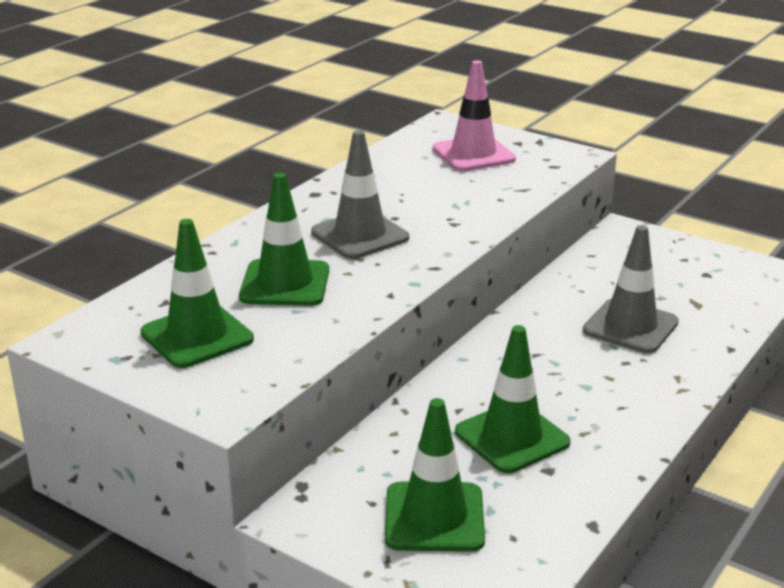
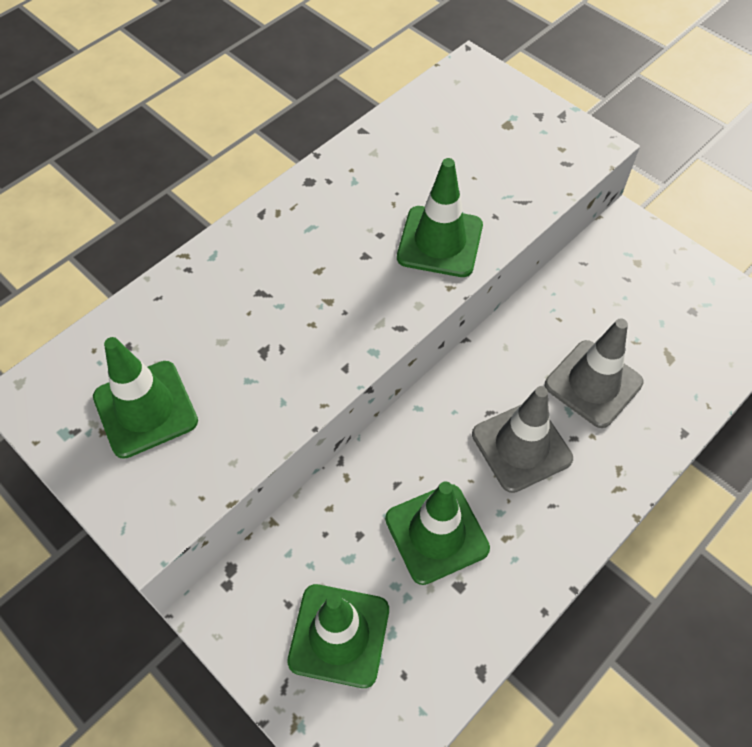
camera: 10 degrees right, 30 degrees up
green traffic cone [239,173,329,306] -> green traffic cone moved to [397,158,483,277]
grey traffic cone [311,130,409,259] -> grey traffic cone moved to [472,386,573,493]
pink traffic cone [433,60,516,171] -> none

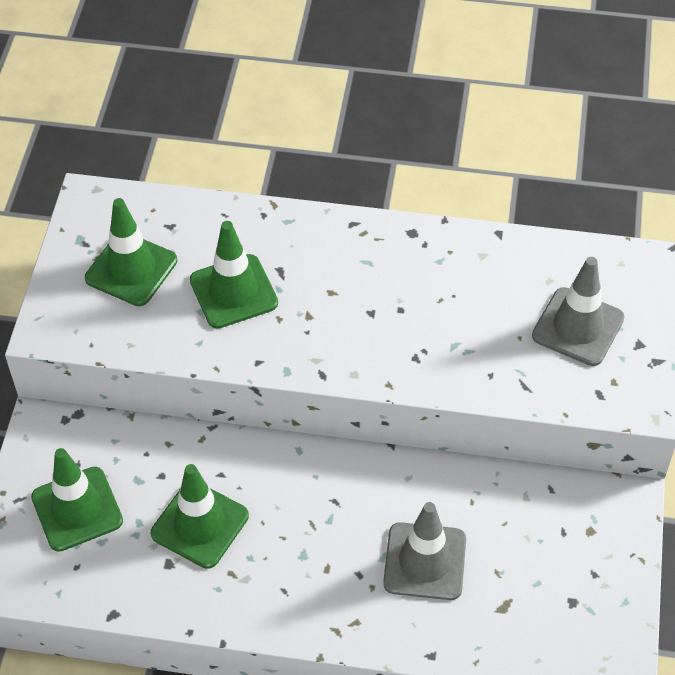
camera: 55 degrees right, 5 degrees down
green traffic cone [397,158,483,277] -> green traffic cone moved to [190,221,278,329]
grey traffic cone [472,386,573,493] -> grey traffic cone moved to [532,257,625,366]

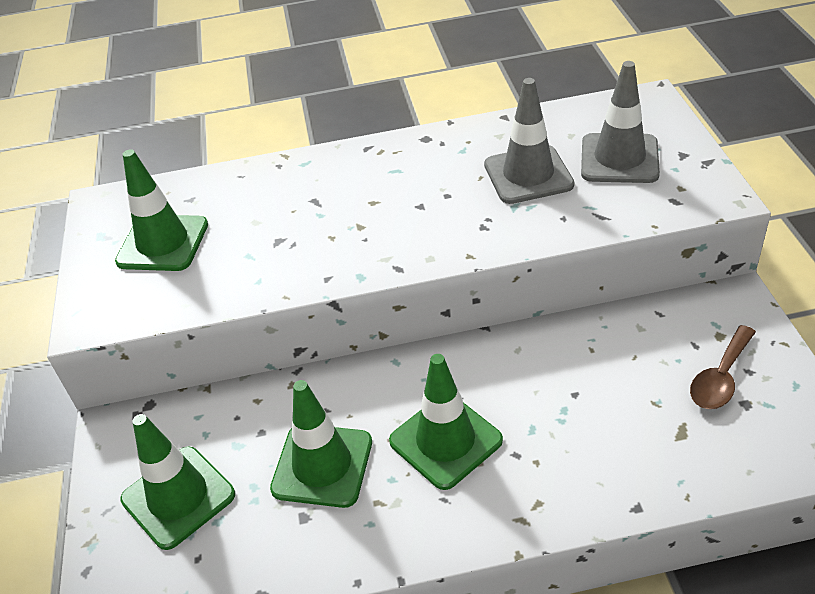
camera: 15 degrees left, 10 degrees down
green traffic cone [190,221,278,329] -> green traffic cone moved to [389,354,503,490]
grey traffic cone [383,502,466,600] -> grey traffic cone moved to [484,78,574,204]
none -> brown spoon [690,325,756,409]

